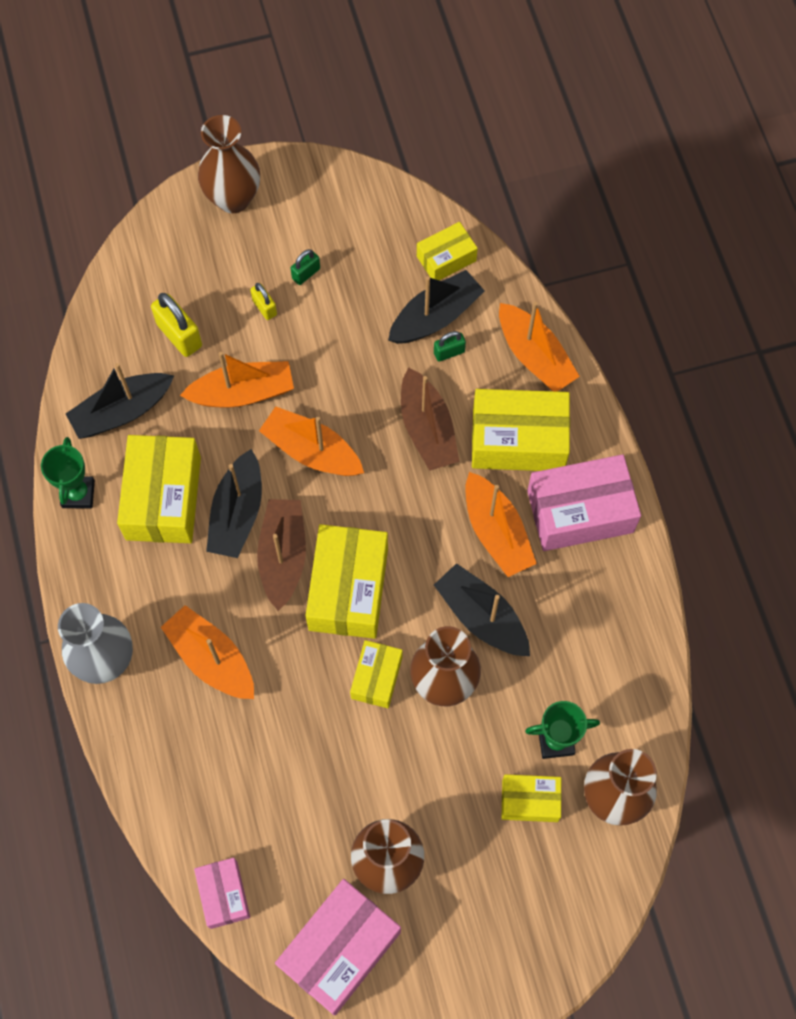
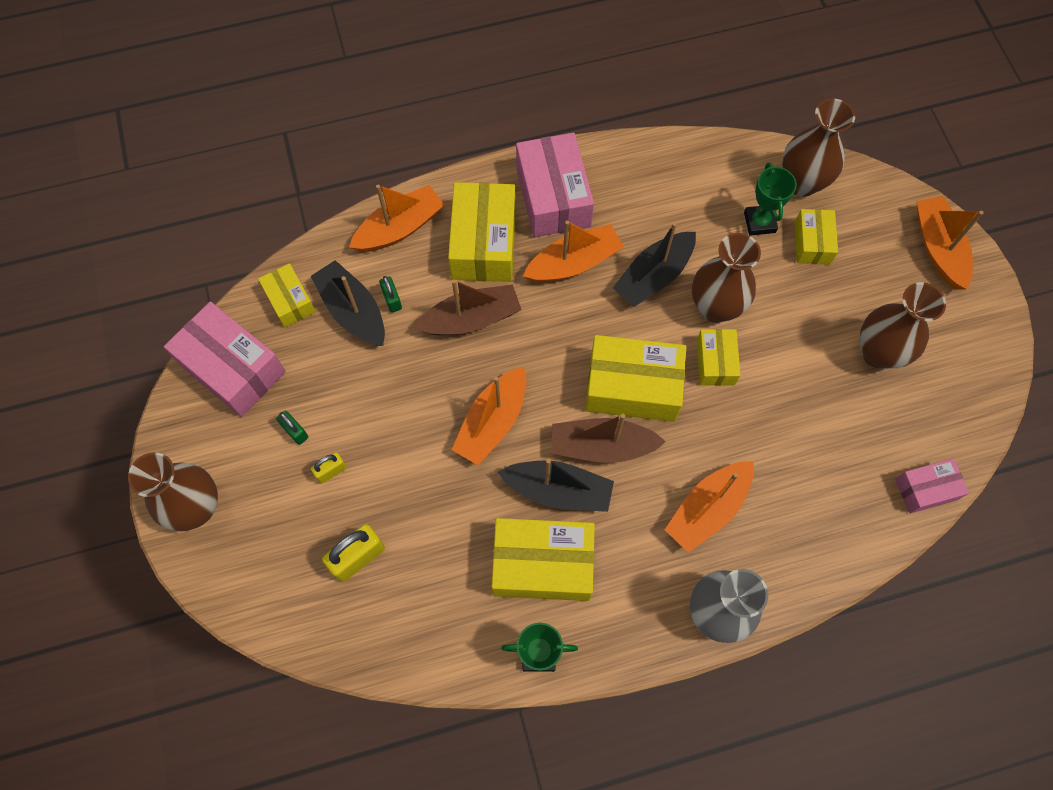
camera: 90 degrees left, 0 degrees up
black boat [66,363,174,439] -> none
orange boat [180,352,294,408] -> orange boat moved to [916,196,984,290]
pink box [275,879,401,1016] -> pink box moved to [164,302,286,417]
yellow box [350,640,403,708] -> yellow box turned 75 degrees clockwise [697,329,741,386]

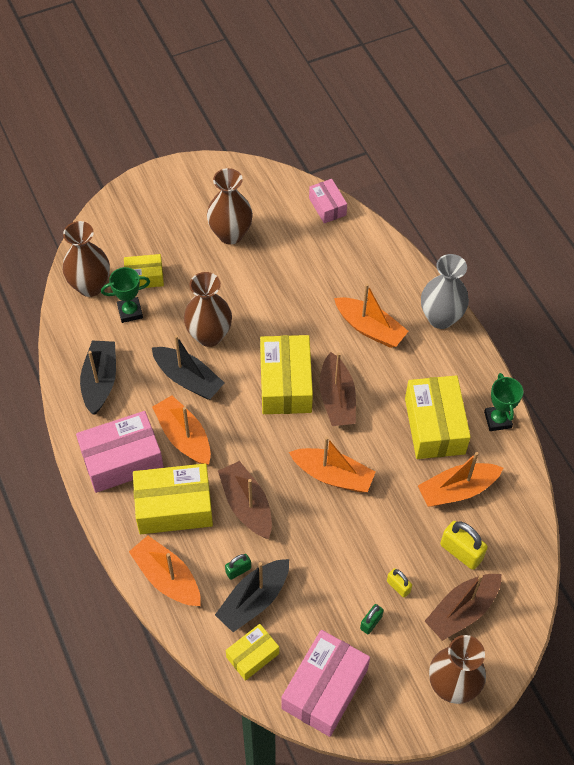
camera: 100 degrees left, 10 degrees down
black boat [498,459,614,512] -> black boat moved to [80,341,116,414]
yellow box [697,329,741,386] -> none
orange boat [916,196,984,290] -> orange boat moved to [418,452,503,507]
none -> brown boat [425,574,501,641]

